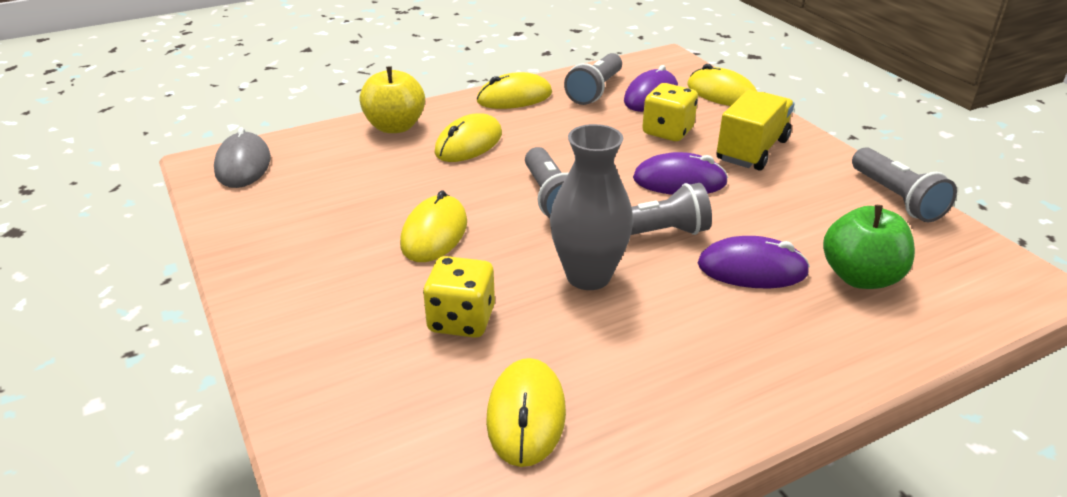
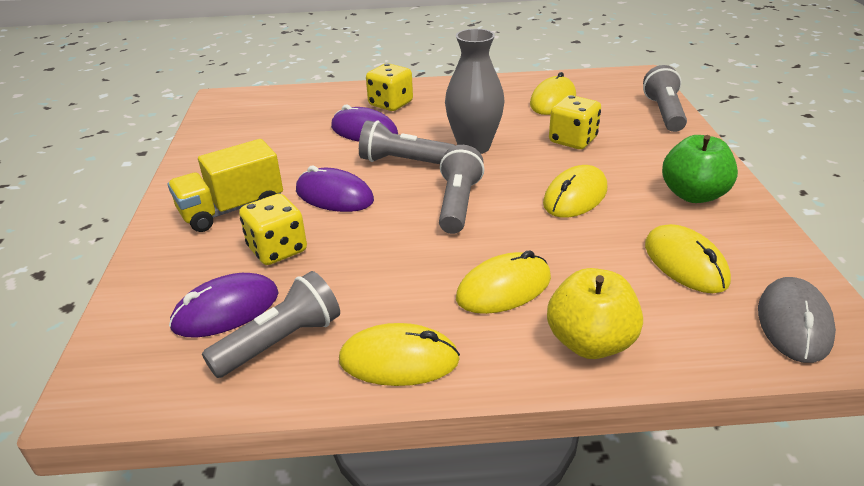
camera: 155 degrees left, 0 degrees up
yellow mouse [687,64,757,106] -> yellow mouse moved to [645,224,731,293]
green apple [823,205,915,289] -> green apple moved to [662,135,738,203]
grey flashlight [852,147,957,222] -> grey flashlight moved to [643,65,687,132]
none -> yellow dice [366,63,413,111]

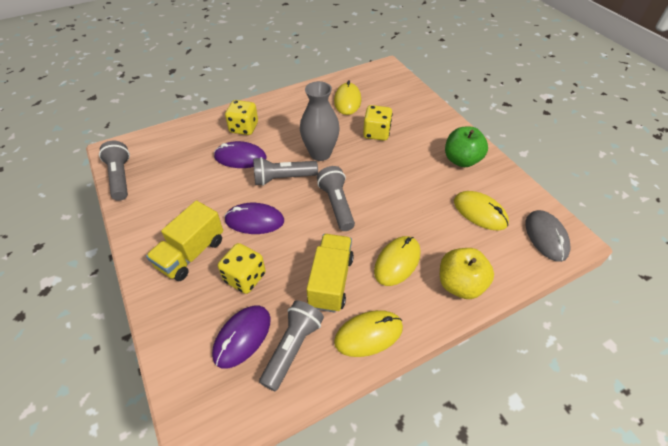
camera: 25 degrees left, 15 degrees up
yellow mouse [543,165,607,218] -> none
grey flashlight [643,65,687,132] -> grey flashlight moved to [99,141,130,201]
none -> yellow truck [307,234,354,313]

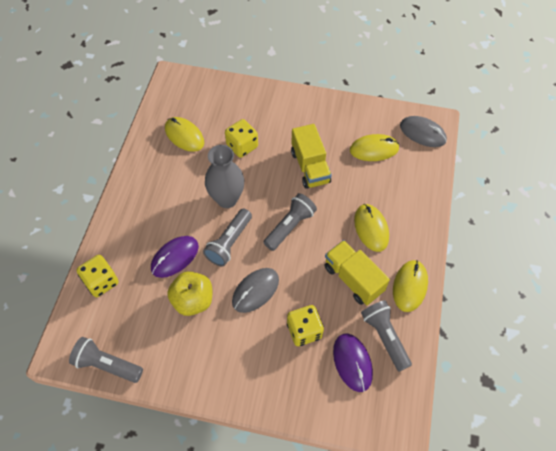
camera: 50 degrees left, 10 degrees up
yellow truck [146,200,223,281] -> yellow truck moved to [291,124,332,189]
purple mouse [224,203,284,234] -> grey mouse [232,268,279,313]
yellow dice [225,100,258,135] -> yellow dice moved to [77,255,119,297]
grey flashlight [317,166,355,231] -> grey flashlight turned 105 degrees clockwise [263,193,317,251]
yellow apple [440,248,494,299] -> yellow apple moved to [167,271,212,316]
green apple [445,127,488,167] -> none

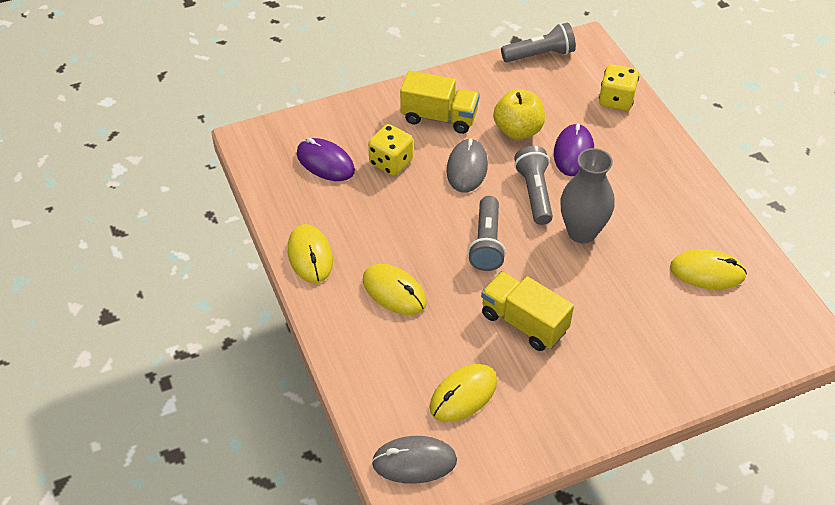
camera: 145 degrees right, 10 degrees down
yellow dice [225,119,258,158] -> none
yellow truck [324,240,390,305] -> yellow truck moved to [400,70,480,134]
grey flashlight [361,300,412,372] -> none

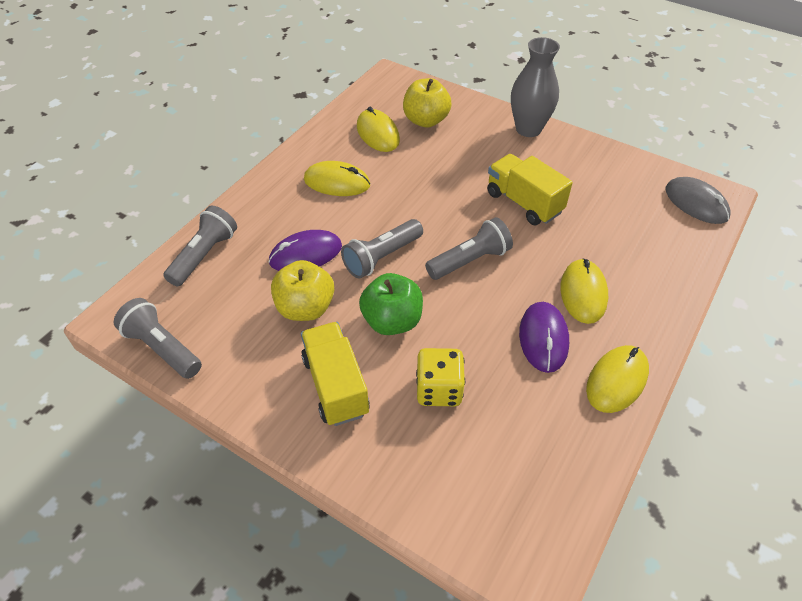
camera: 125 degrees left, 0 degrees up
purple mouse [297,138,355,181] -> purple mouse moved to [519,302,569,373]
yellow mouse [430,364,497,422] -> yellow mouse moved to [304,161,370,196]
grey mouse [447,138,488,193] -> green apple [359,273,423,335]
yellow truck [481,271,574,351] -> yellow truck turned 135 degrees clockwise [487,154,573,225]
grey vase [560,148,615,243] -> grey vase moved to [511,37,560,137]
yellow dice [599,64,639,111] -> grey flashlight [163,205,237,287]
none -> yellow apple [403,78,452,128]

